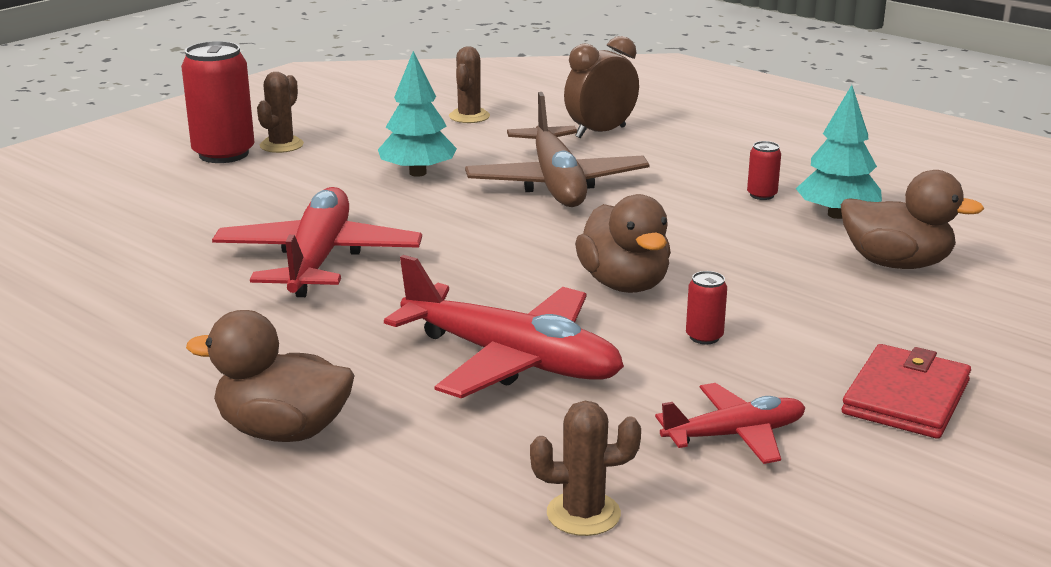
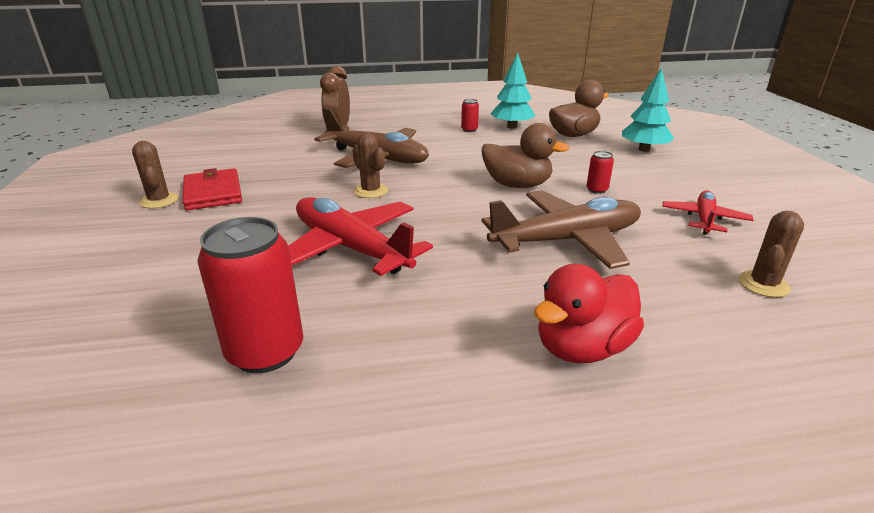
camera: 50 degrees left, 5 degrees up
red can [181,41,254,163] -> red can moved to [197,217,303,373]
brown duck [186,310,355,442] -> red duck [534,264,644,363]
turquoise tree [378,51,457,177] -> turquoise tree moved to [622,67,674,152]
red plane [384,255,624,398] -> brown plane [482,190,641,269]
brown cactus [449,46,490,123] -> brown cactus moved to [352,133,388,198]
red wallet [842,344,971,439] -> red wallet moved to [182,168,242,211]

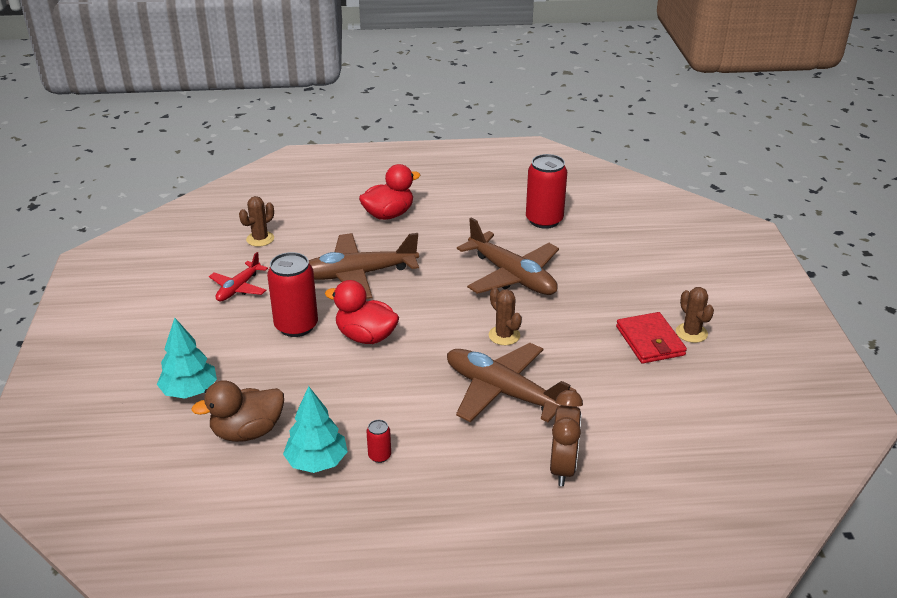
camera: 175 degrees left, 5 degrees up
red plane [288,197,433,276] -> brown plane [457,217,559,295]
brown duck [482,123,569,188] -> red duck [325,280,399,344]
red can [586,151,614,194] -> red can [267,252,318,337], size x2.20

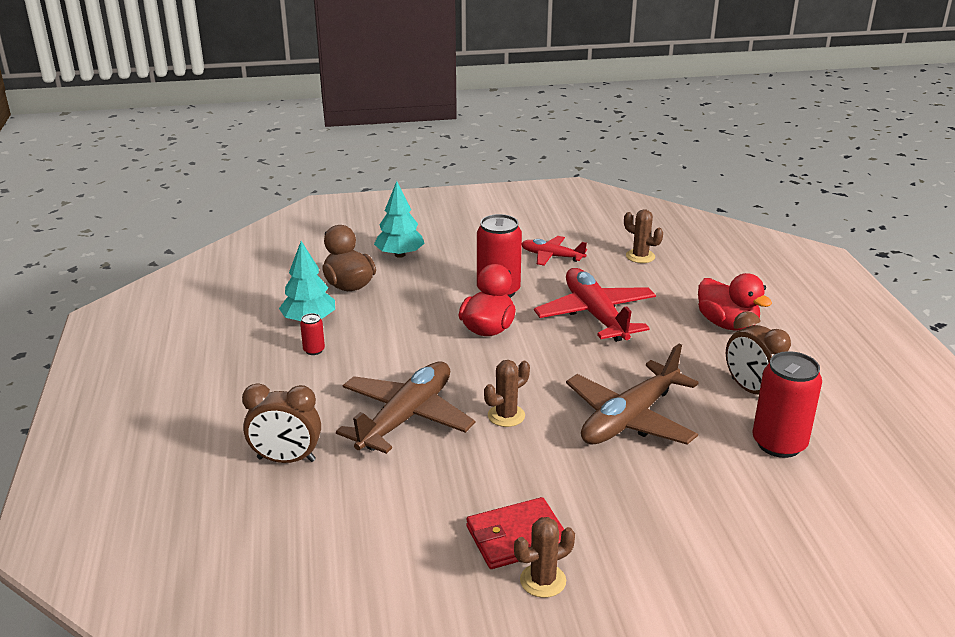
camera: 85 degrees right, 5 degrees down
brown plane [309,233,419,299] -> red plane [534,268,656,342]
none -> brown clock [726,311,791,394]

